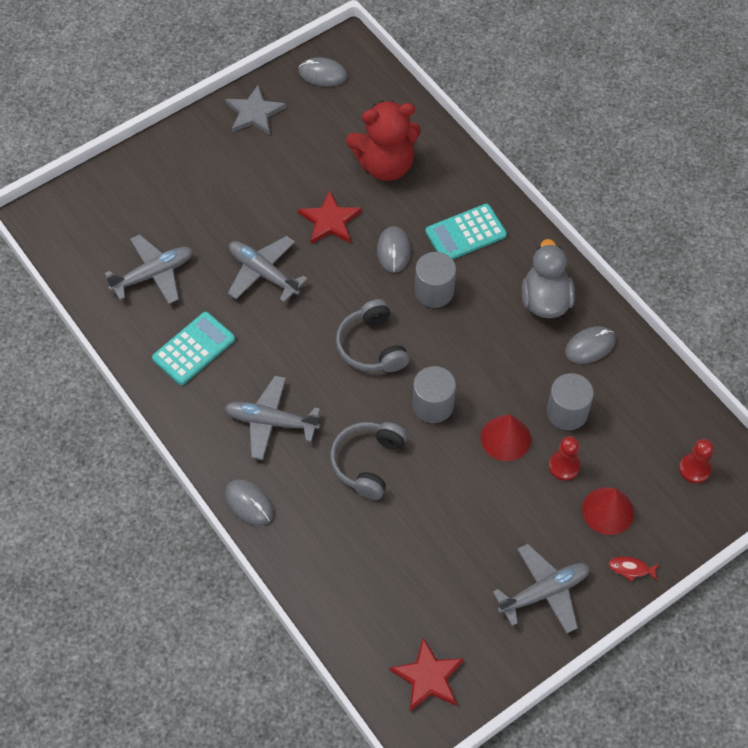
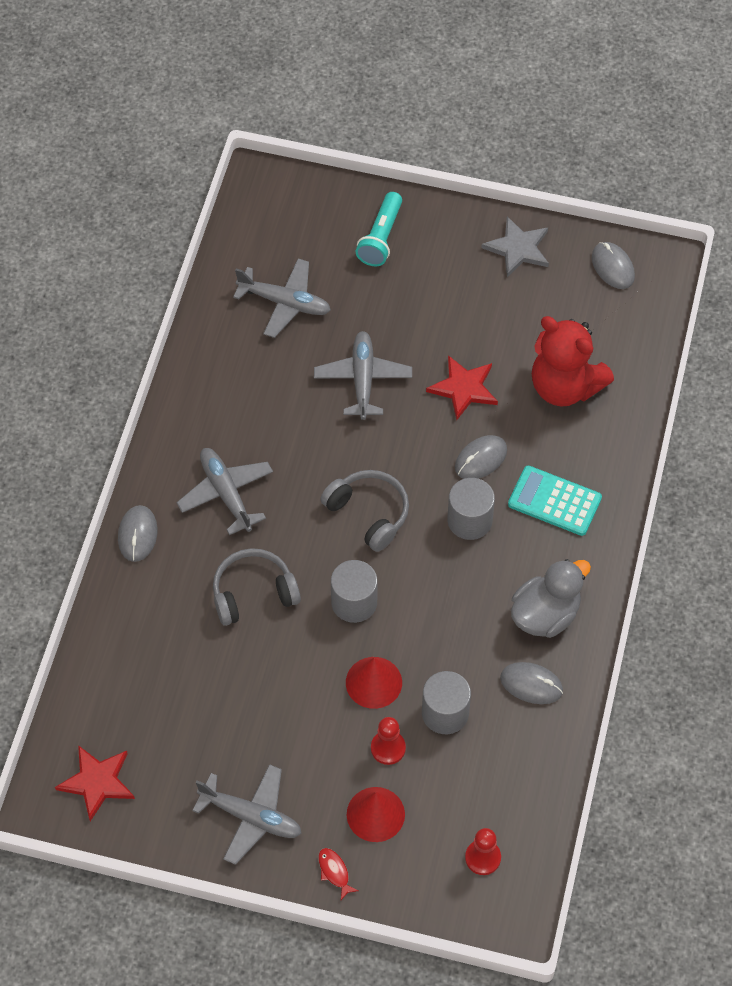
camera: 50 degrees right, 0 degrees up
turquoise calculator [152,312,235,385] -> none
grey headphones [336,299,409,372] -> grey headphones turned 105 degrees clockwise [320,470,409,552]
none -> turquoise flashlight [355,192,402,266]

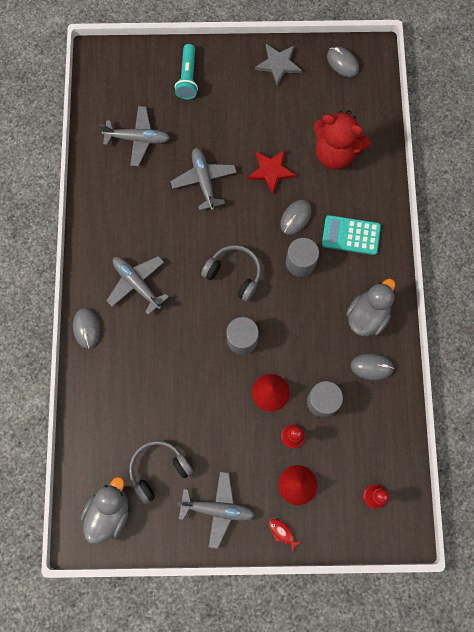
camera: 15 degrees left, 15 degrees up
red star [55,745,135,821] -> grey duck [81,477,129,544]
grey headphones [213,548,301,626] -> grey headphones moved to [129,441,193,505]

